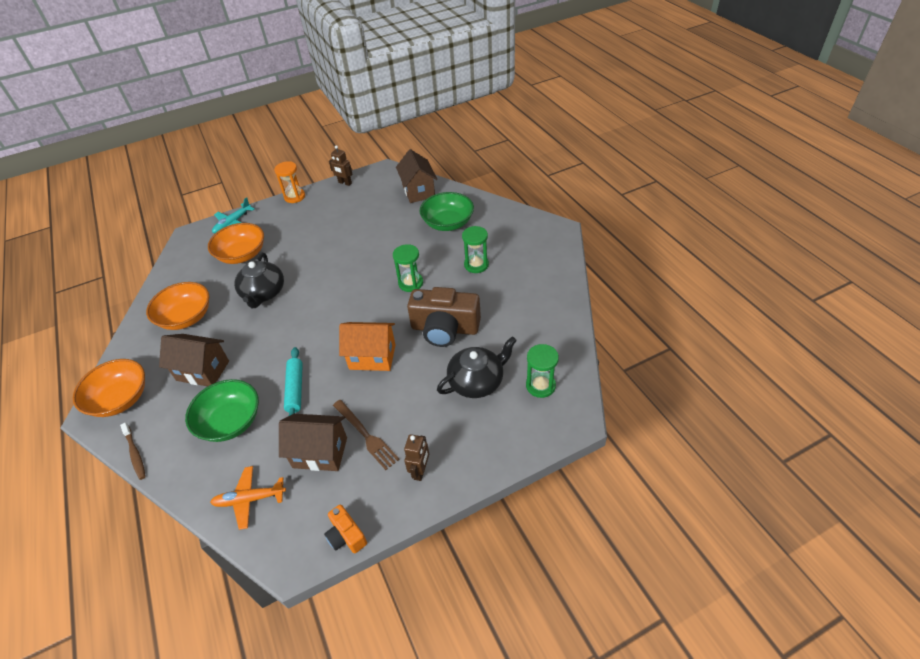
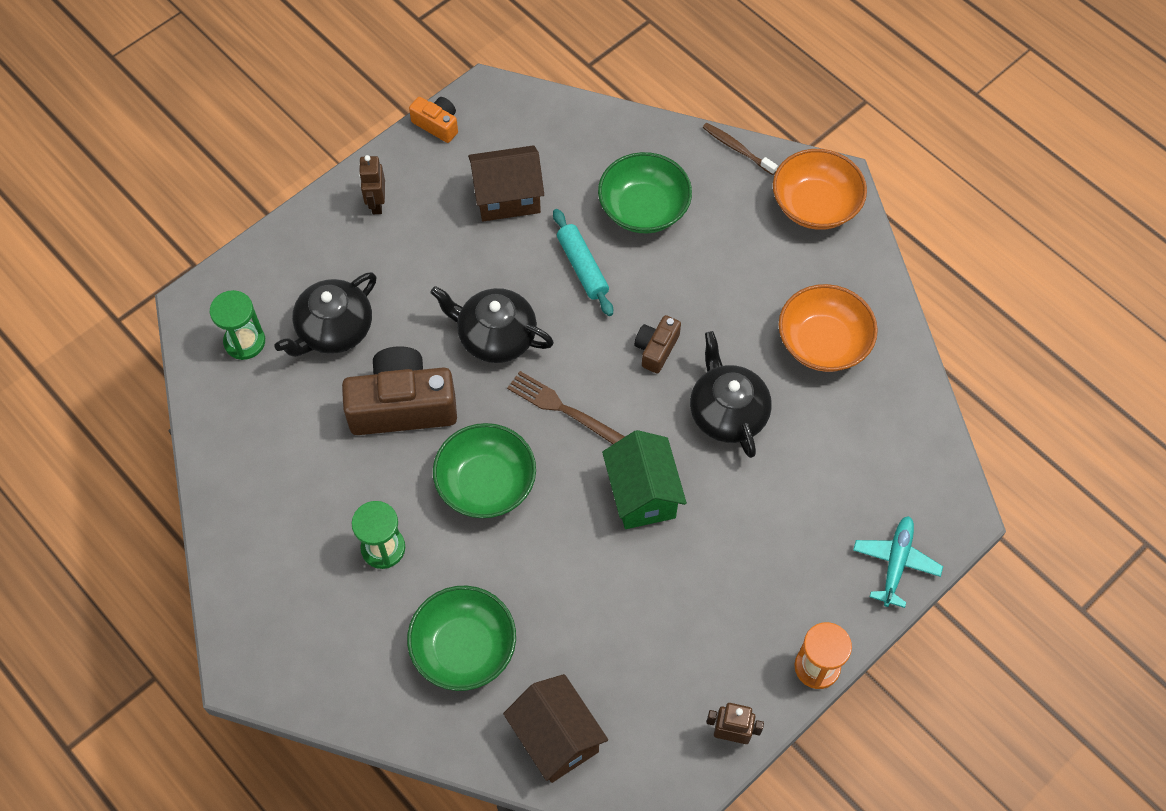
camera: 160 degrees right, 15 degrees up
brown house [159,334,229,386] -> none
orange bowl [208,223,264,264] -> none
orange plane [210,466,286,530] -> none
brown fork [333,400,400,470] -> brown fork moved to [507,371,625,444]
orange house [339,322,395,371] -> black teapot [430,286,554,363]
green hourglass [393,244,423,292] -> green bowl [433,423,536,518]
none -> green house [602,430,687,529]
none -> brown camera [634,315,681,373]

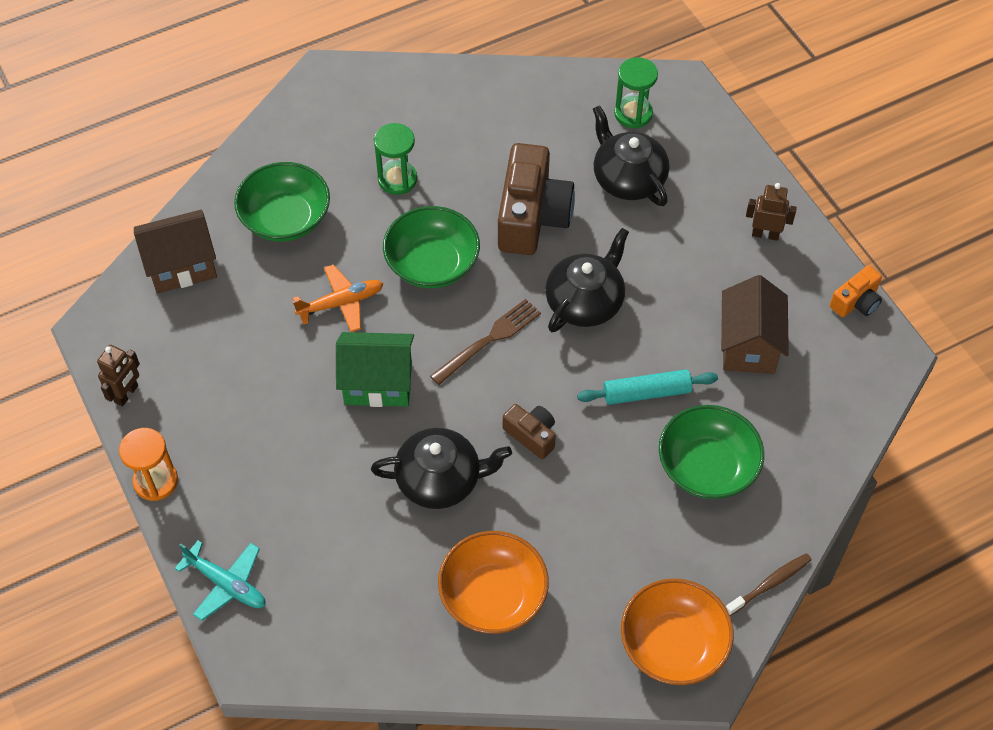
camera: 105 degrees right, 5 degrees down
none -> orange plane [292,264,384,332]

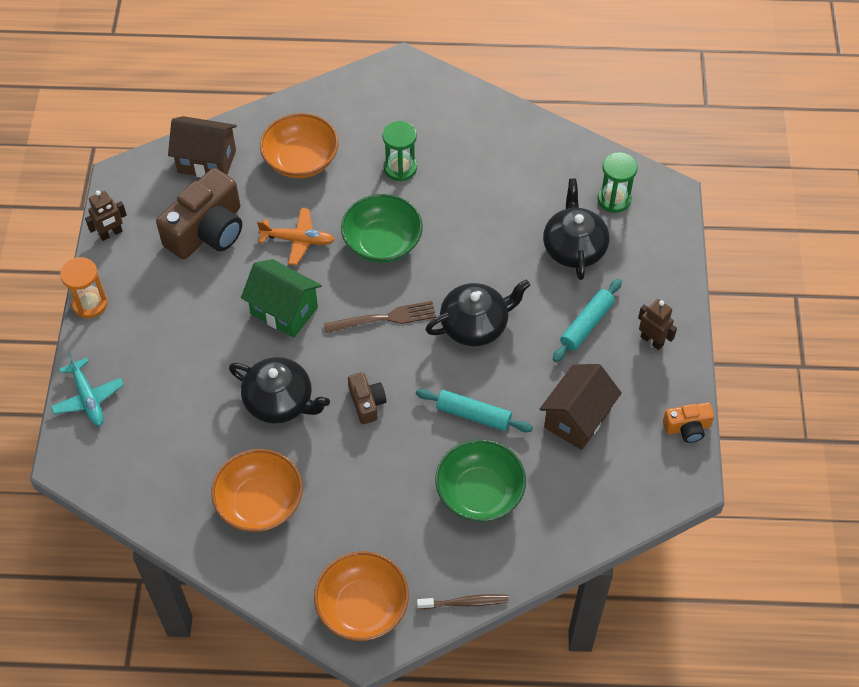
camera: 30 degrees right, 0 degrees up
green bowl [234,162,330,242] -> orange bowl [260,113,339,178]
brown camera [498,143,575,255] -> brown camera moved to [156,168,242,259]
none -> turquoise rolling pin [553,279,622,362]

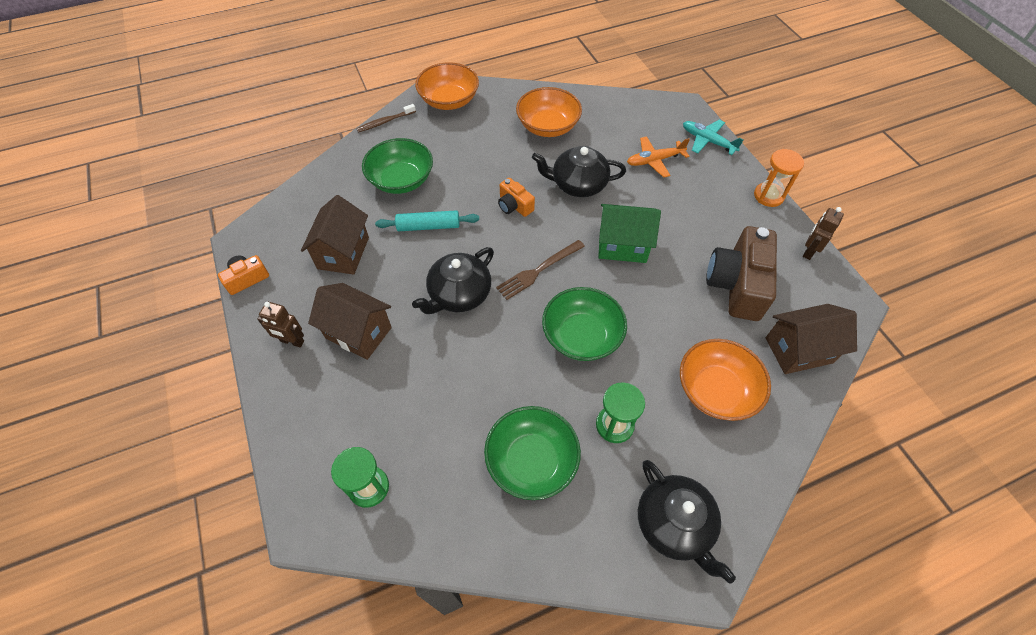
camera: 155 degrees right, 0 degrees up
orange plane [257,208,335,265] -> orange plane moved to [627,136,690,178]
brown camera [348,372,386,424] -> orange camera [498,178,535,217]
black teapot [543,179,609,280] -> black teapot moved to [638,460,736,584]
turquoise rolling pin [553,279,622,362] -> brown house [308,283,392,360]
none -> green bowl [484,406,581,500]

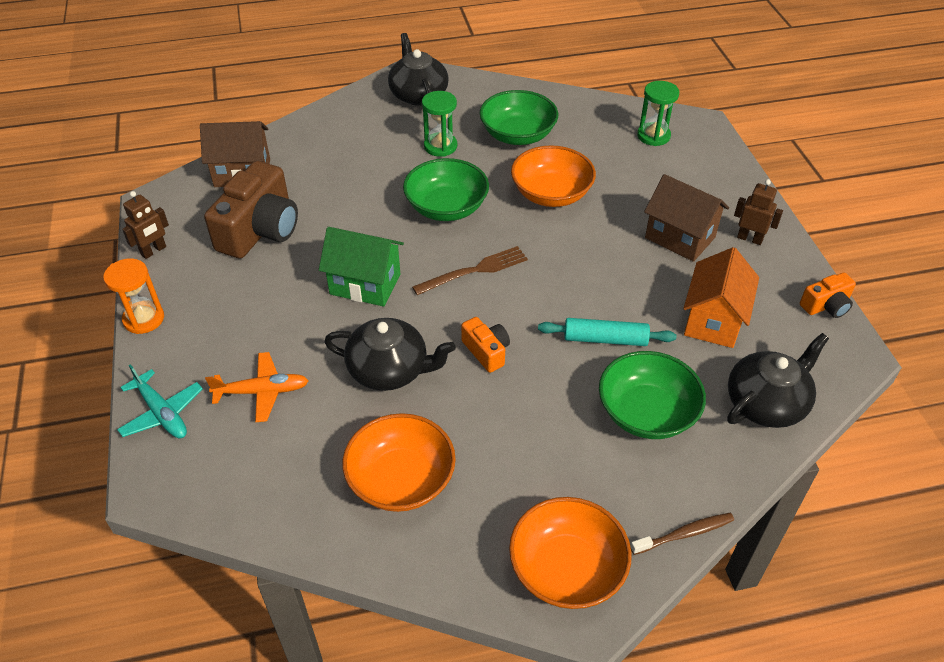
camera: 170 degrees left, 10 degrees down
brown house [301,195,369,275] -> orange house [683,247,759,348]
black teapot [412,247,494,314] -> black teapot moved to [727,333,829,428]
orange bowl [680,339,771,421] -> orange bowl moved to [511,145,596,207]

